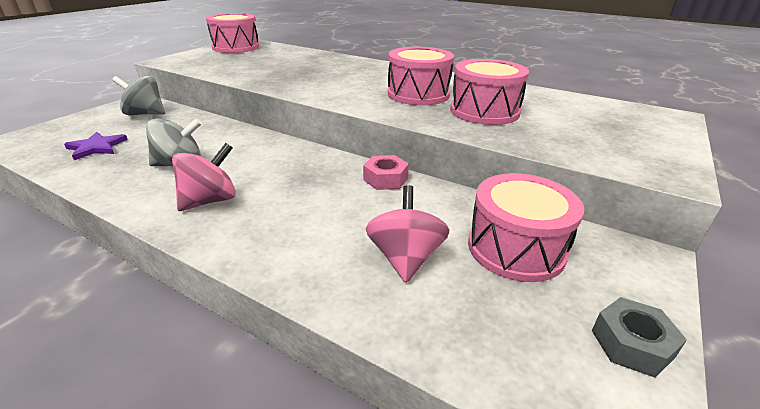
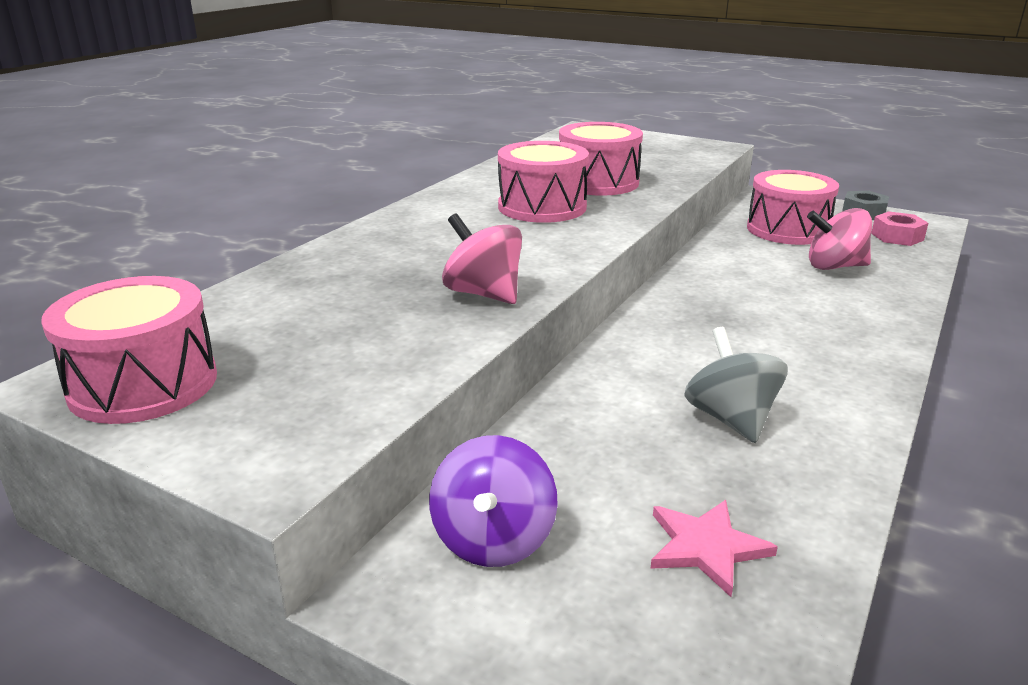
camera: 90 degrees left, 5 degrees down
purple star [64,132,128,160] -> pink star [650,500,778,597]
grey spinning top [112,76,165,115] -> purple spinning top [429,435,558,567]
pink spinning top [172,143,236,211] -> pink spinning top moved to [442,213,522,304]
pink nut [363,155,409,190] -> pink nut moved to [871,211,928,246]

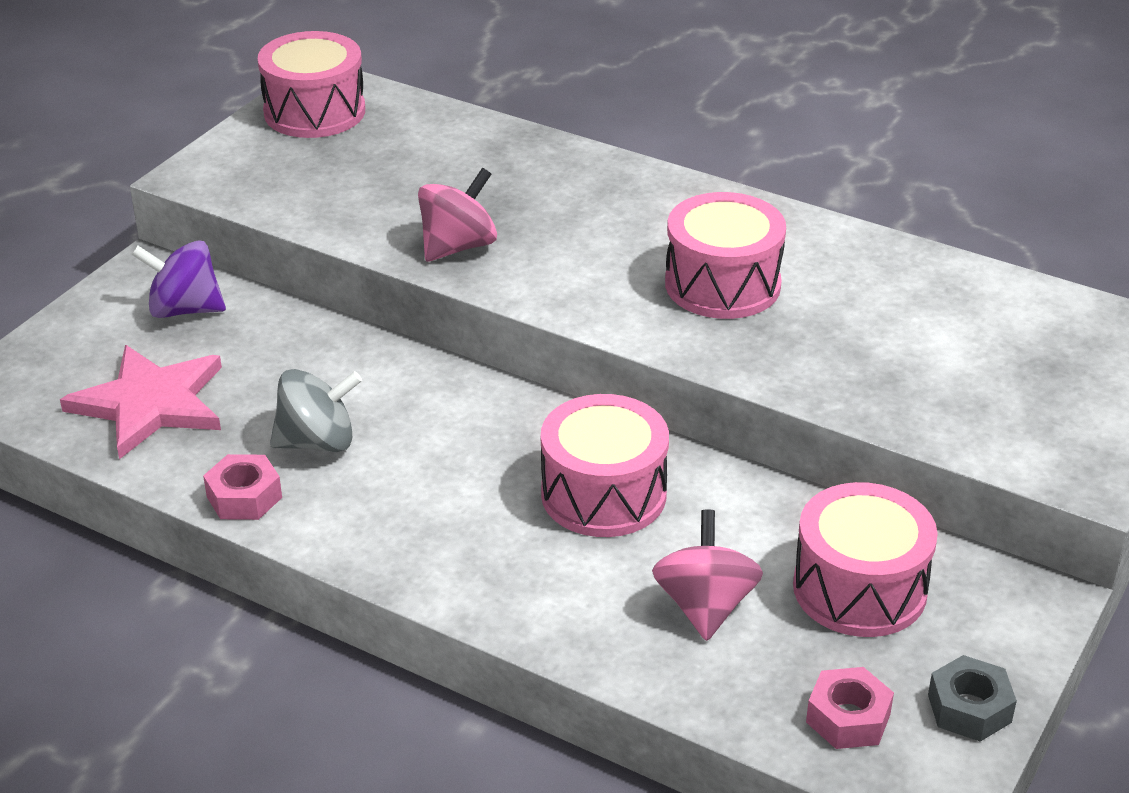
camera: 90 degrees right, 10 degrees up
pink drum [559,122,643,196] -> pink drum moved to [541,394,669,537]
pink star [650,500,778,597] -> pink star [60,345,222,459], size x1.70
none -> pink nut [203,454,282,520]

